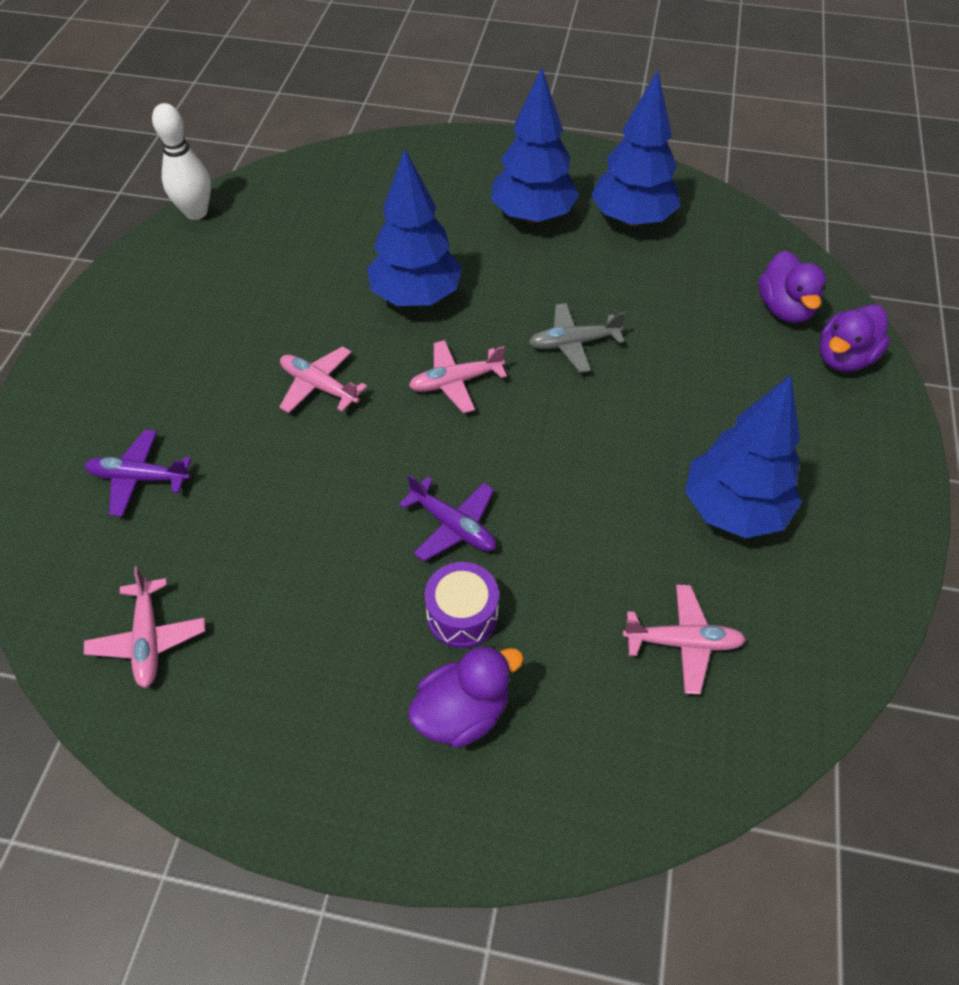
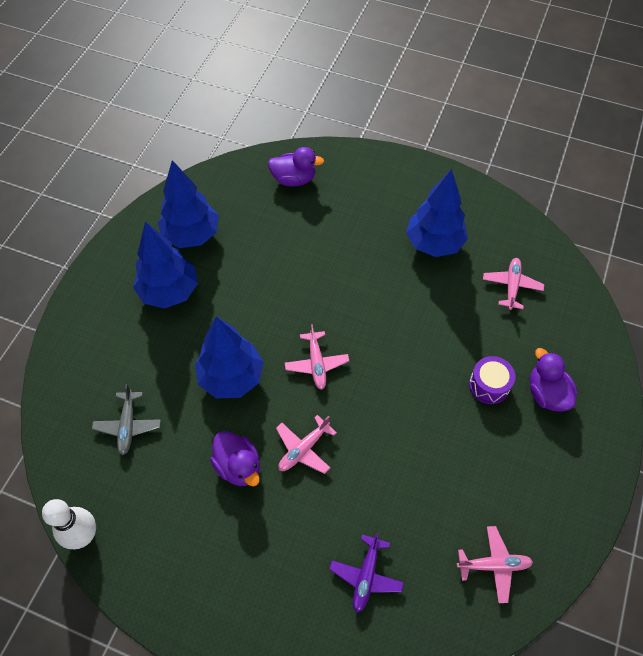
camera: 80 degrees left, 5 degrees up
purple plane [399,474,496,561] -> none
grey plane [528,303,626,373] -> grey plane moved to [92,384,161,455]
purple duck [819,304,891,372] -> purple duck moved to [210,431,260,486]

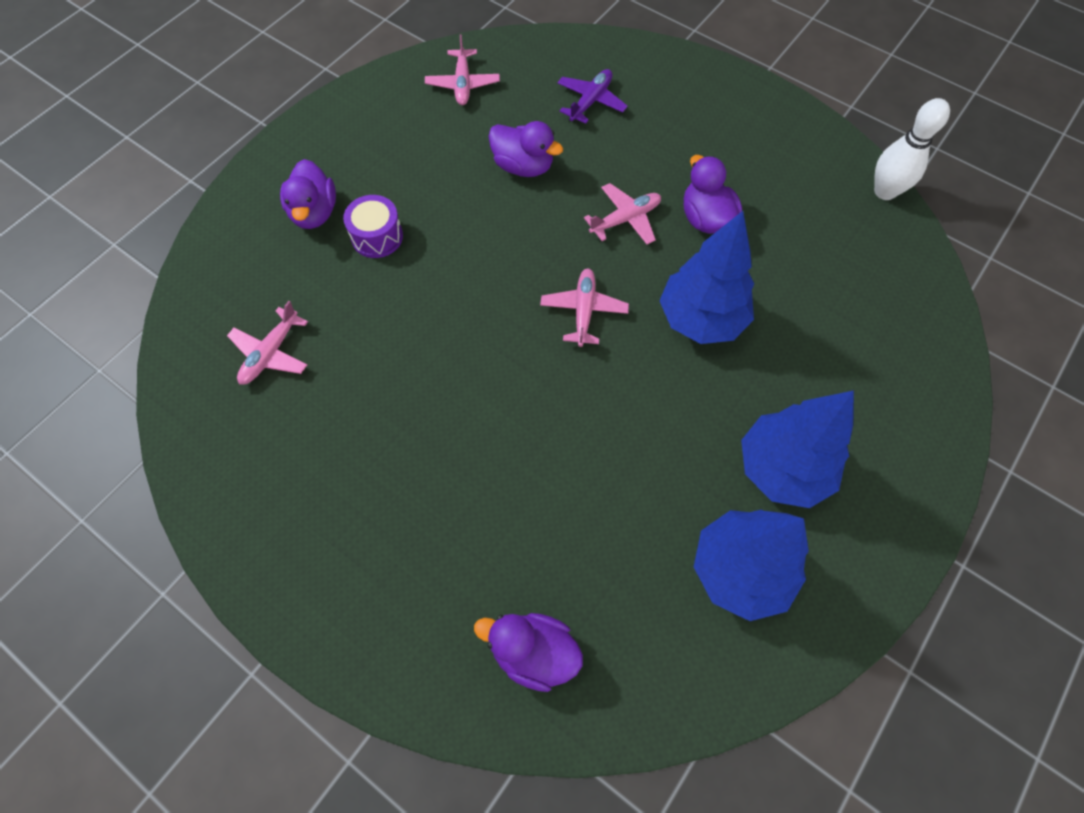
camera: 165 degrees left, 5 degrees up
grey plane [92,384,161,455] -> none
blue tree [406,169,468,257] -> none
pink plane [457,526,533,603] -> pink plane turned 105 degrees counterclockwise [425,34,500,105]
none -> purple duck [489,121,563,177]

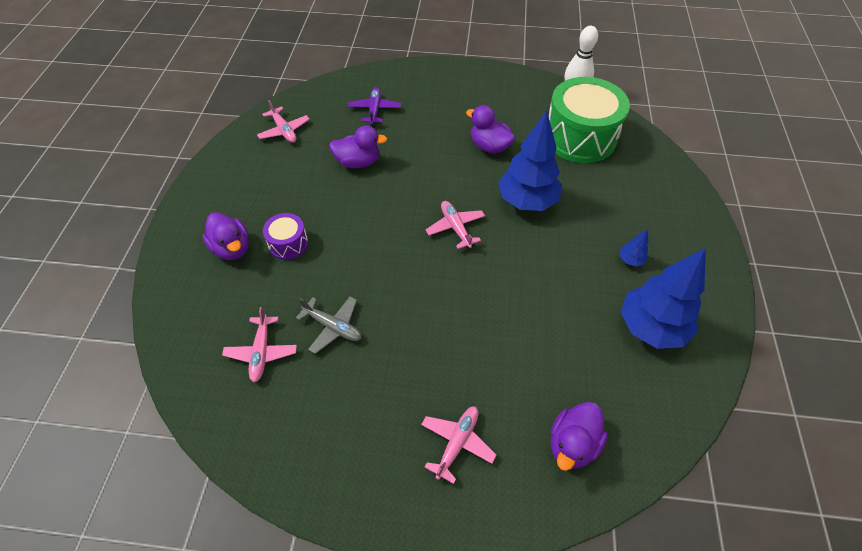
camera: 30 degrees left, 10 degrees down
purple duck [474,613,583,692] -> purple duck turned 45 degrees counterclockwise [550,402,608,471]
pink plane [584,183,661,245] -> pink plane moved to [421,407,497,484]
blue tree [741,390,854,508] -> blue tree [620,229,649,267], size x0.41
none -> grey plane [296,296,361,354]
none -> green drum [549,77,630,163]

